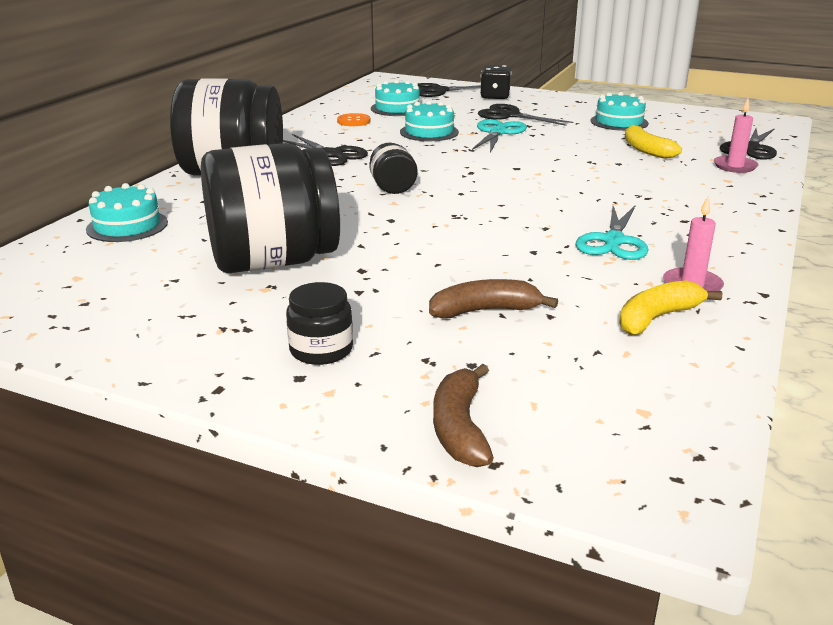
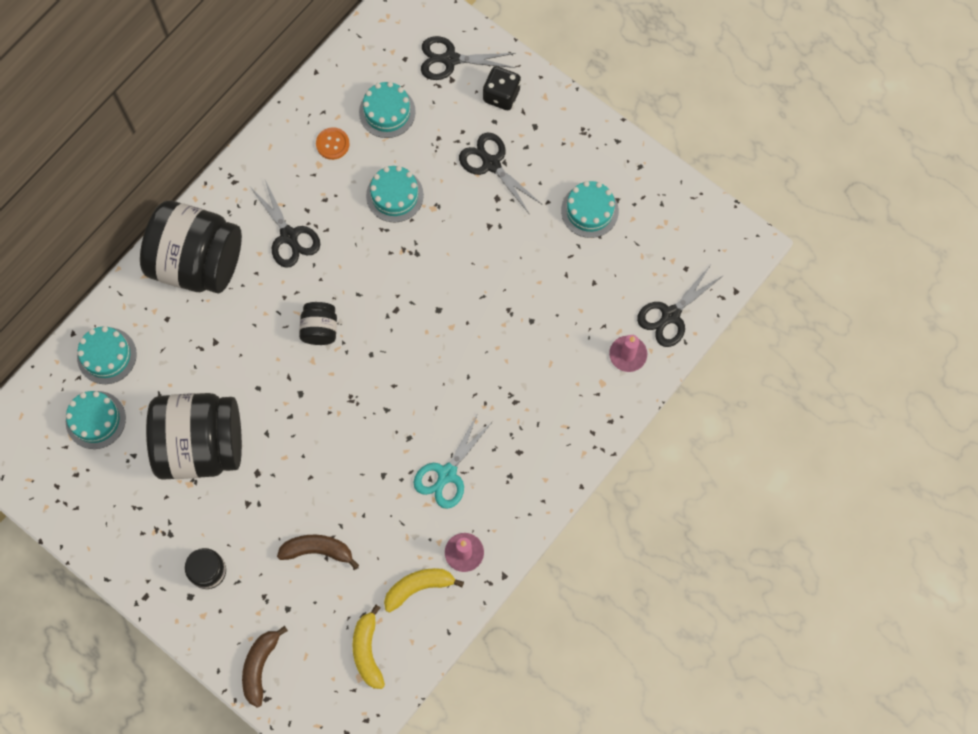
camera: 15 degrees right, 45 degrees up
turquoise scissors [472,119,527,153] -> none
yellow banana [625,125,682,159] -> yellow banana moved to [352,605,385,689]
none -> turquoise cake [66,391,126,449]

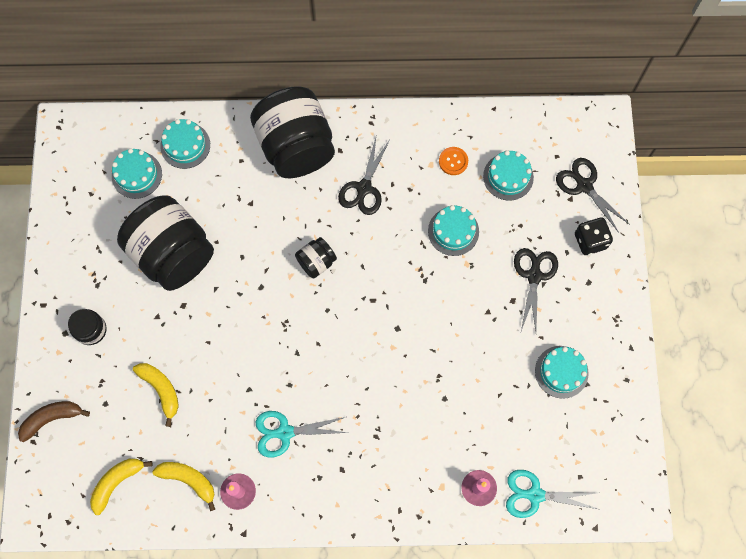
camera: 50 degrees right, 0 degrees up
brown banana [277,535,359,569] -> yellow banana [133,363,179,427]
black scissors [637,266,724,347] -> turquoise scissors [506,470,598,518]

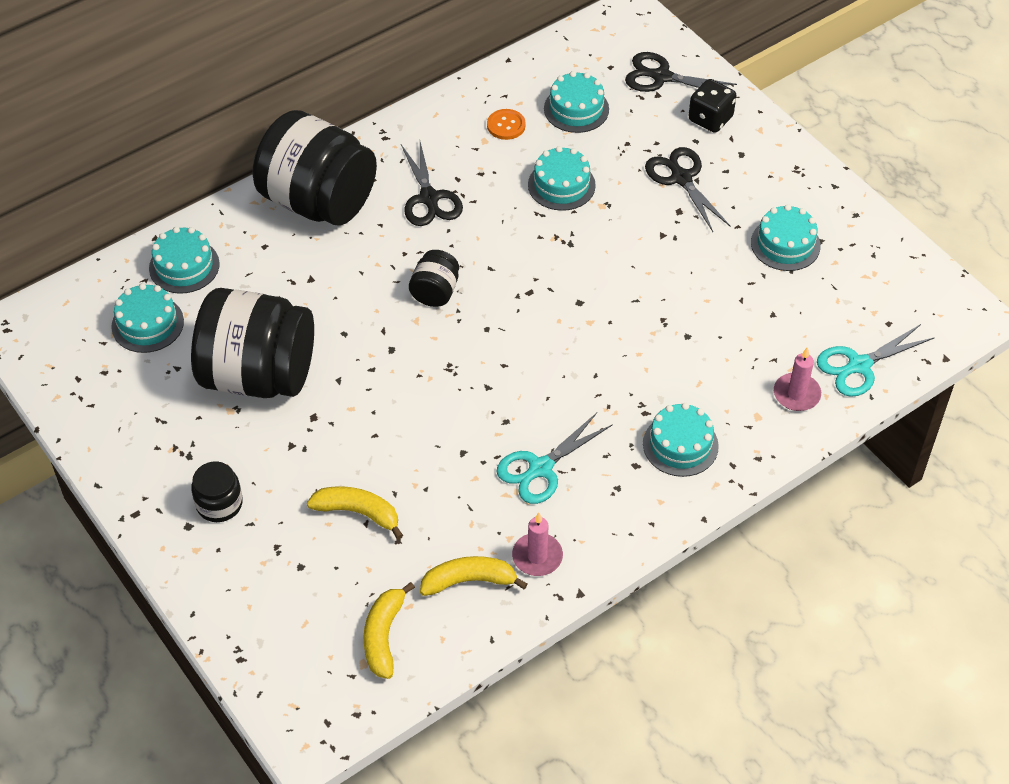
camera: 35 degrees left, 20 degrees down
brown banana [18,401,90,442] -> none
none -> turquoise cake [643,403,719,477]

